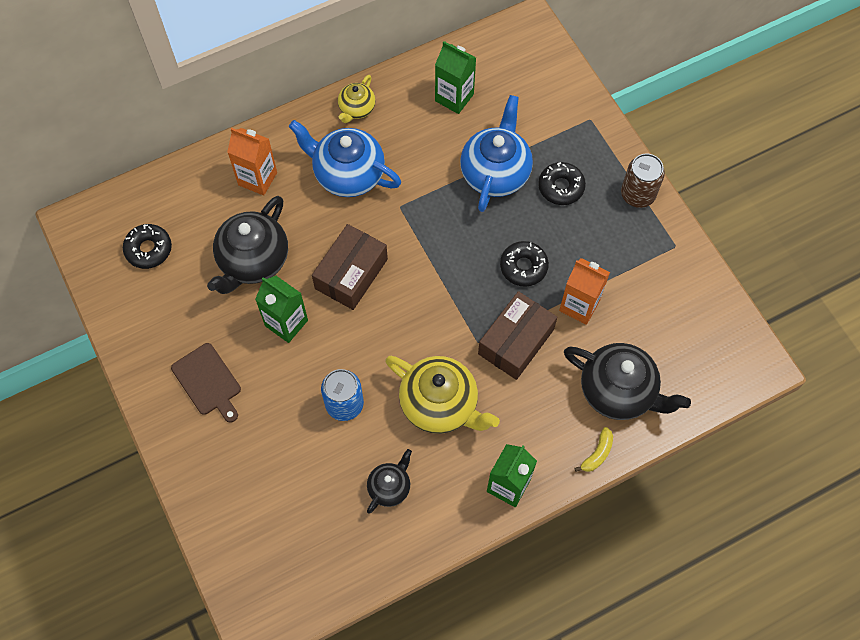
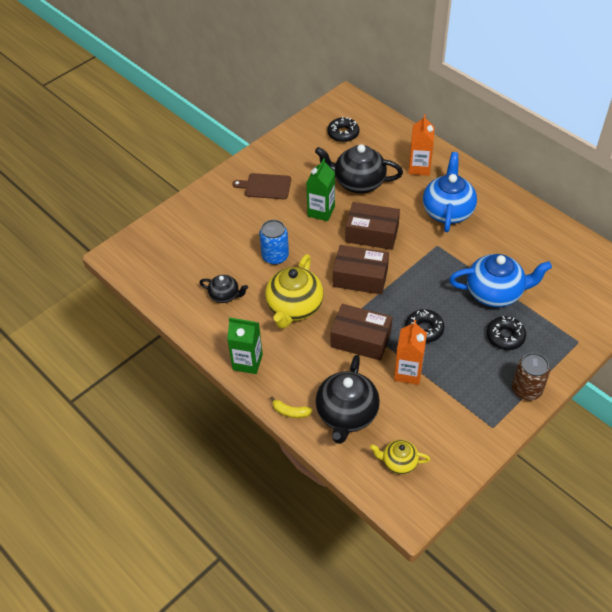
camera: 75 degrees right, 15 degrees down
brown cutting board [171,343,241,423] -> brown cutting board turned 60 degrees clockwise [232,173,291,199]
yellow teapot [338,75,376,123] -> yellow teapot moved to [370,440,430,474]
green carton [435,41,476,114] -> none
none -> brown box [333,245,389,295]

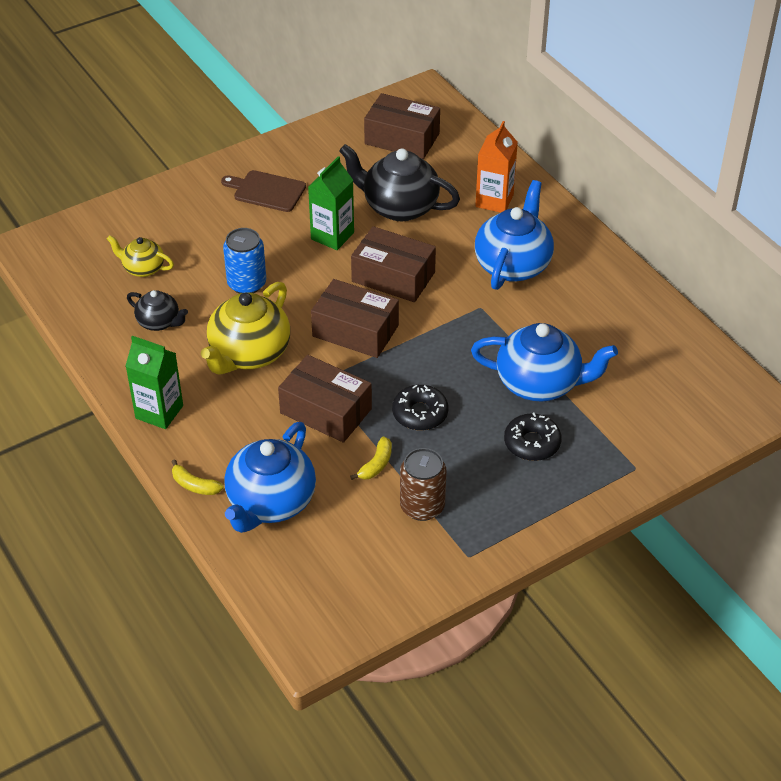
camera: 10 degrees right, 5 degrees down
black teapot [316,355,380,444] -> blue teapot [224,422,316,533]
black donut [327,116,360,142] -> brown box [364,93,440,159]
yellow teapot [370,440,430,474] -> yellow teapot moved to [107,235,174,277]
orange carton [394,320,427,385] -> yellow banana [350,436,392,480]
brown can [512,353,550,401] -> brown can moved to [400,448,446,521]

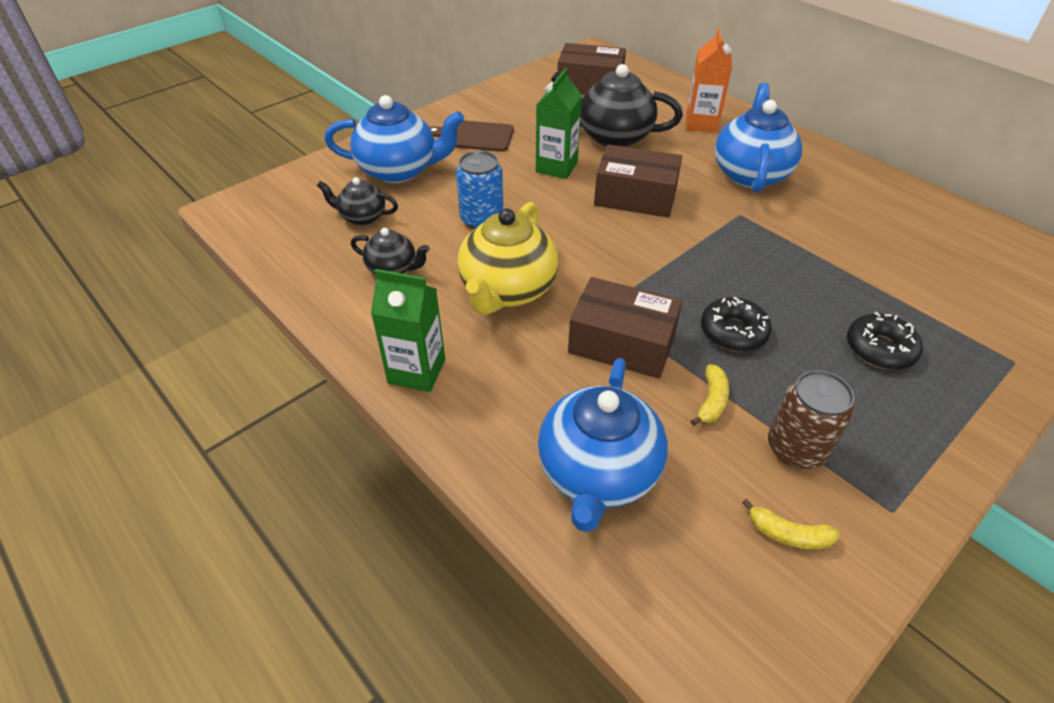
camera: 10 degrees left, 0 degrees up
yellow teapot [107,235,174,277] -> black teapot [317,177,398,225]
yellow banana [172,459,224,495] -> yellow banana moved to [742,499,840,549]
brown box [311,279,399,358] -> none
blue teapot [471,323,618,402] -> blue teapot moved to [324,95,464,183]

